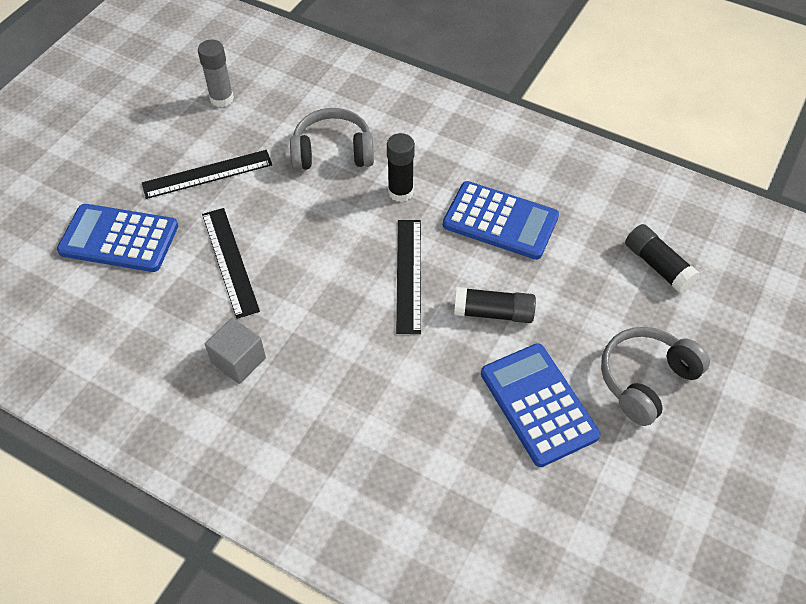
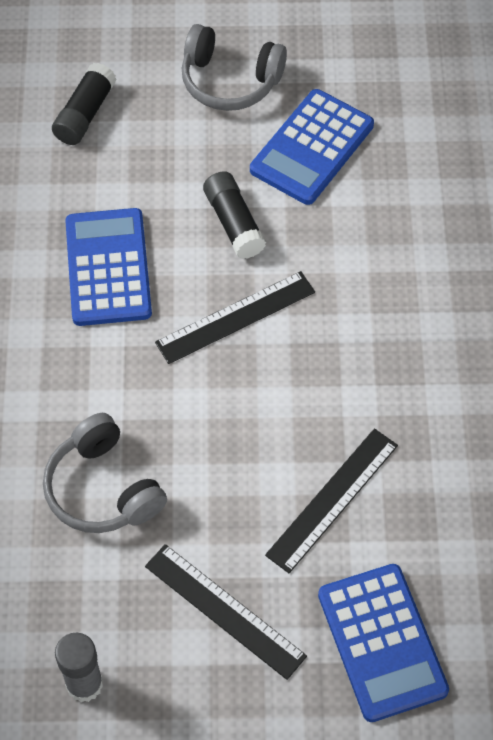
camera: 120 degrees left, 5 degrees up
grey cube [205,318,266,384] -> none
black glue stick [387,133,415,202] -> none

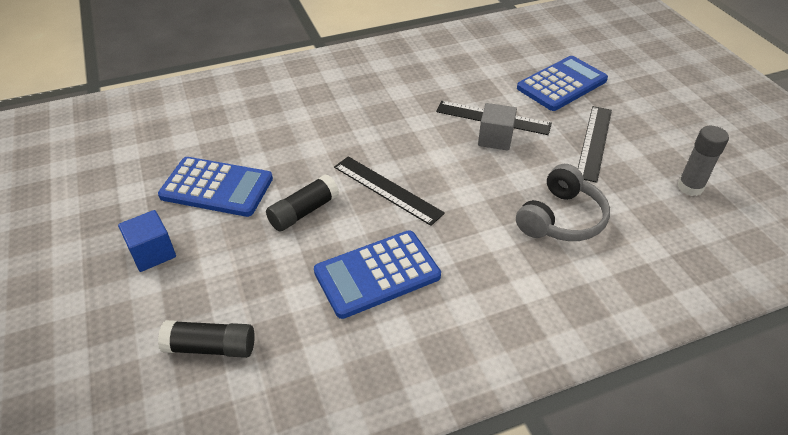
camera: 110 degrees left, 15 degrees down
grey headphones [182,24,287,111] -> blue cube [118,210,176,272]
none -> grey cube [478,103,517,151]

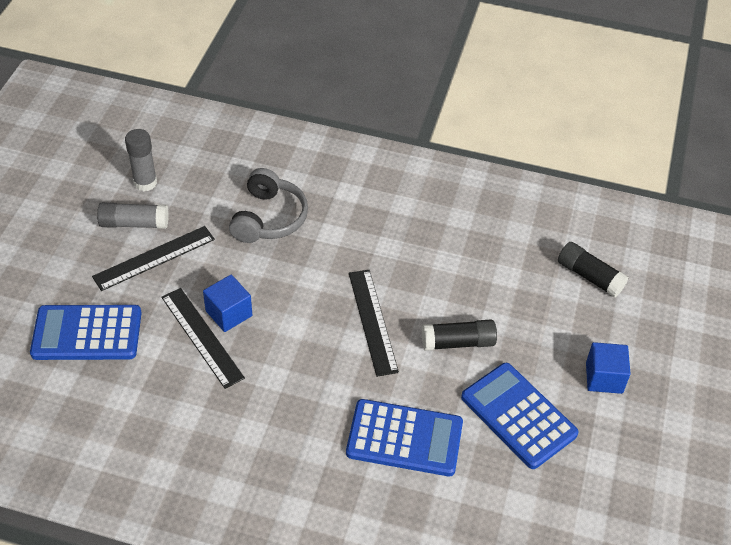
camera: 145 degrees left, 5 degrees up
blue calculator [314,230,441,319] -> blue calculator moved to [346,399,463,476]
grey cube [478,103,517,151] -> blue cube [203,275,252,332]
grey headphones [516,164,610,241] -> grey headphones turned 120 degrees clockwise [229,168,308,243]
none -> grey glue stick [97,202,169,229]

